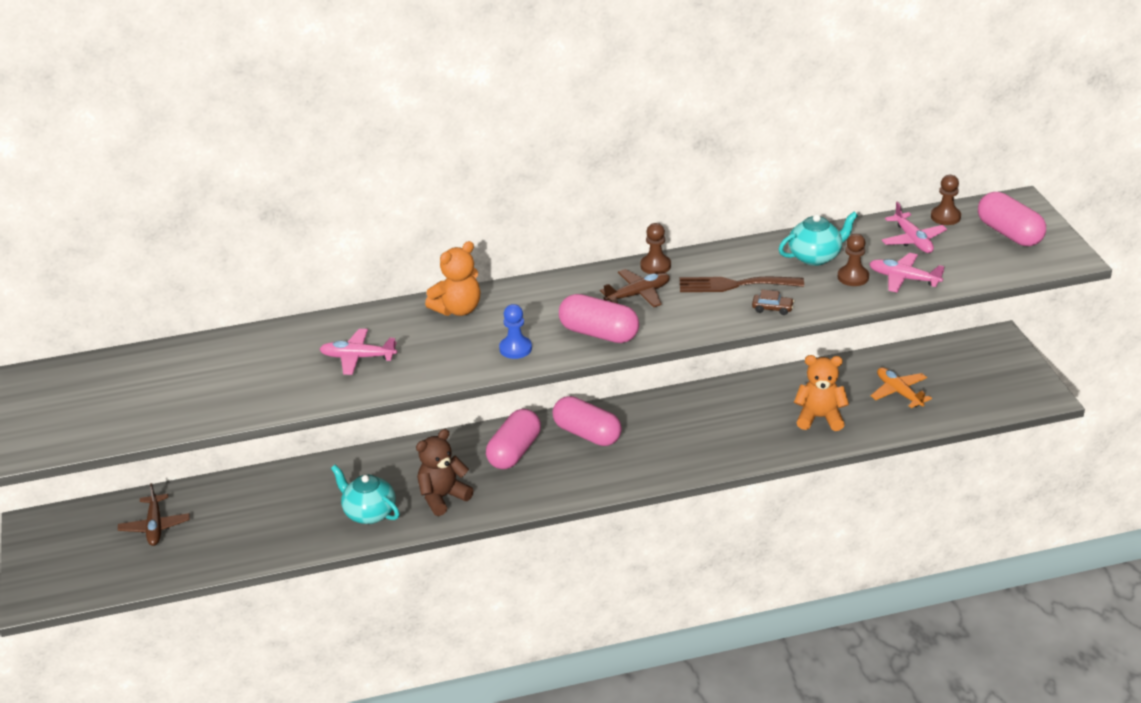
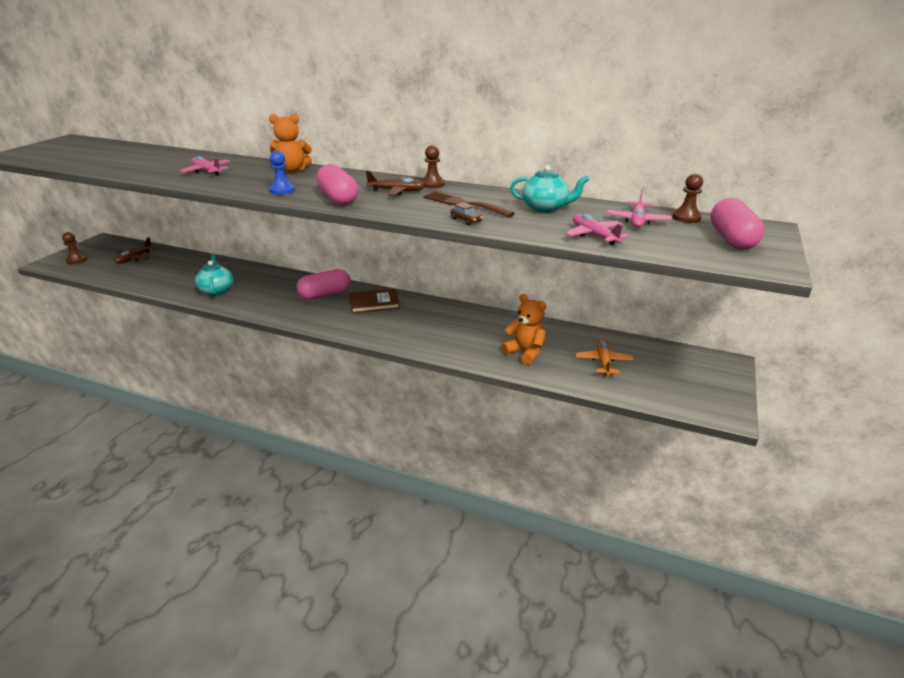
camera: 35 degrees right, 5 degrees down
brown teddy bear [416,429,473,516] -> none
pink capsule [552,396,622,446] -> brown book [349,288,400,313]
brown pawn [838,234,869,286] -> brown pawn moved to [62,232,87,264]

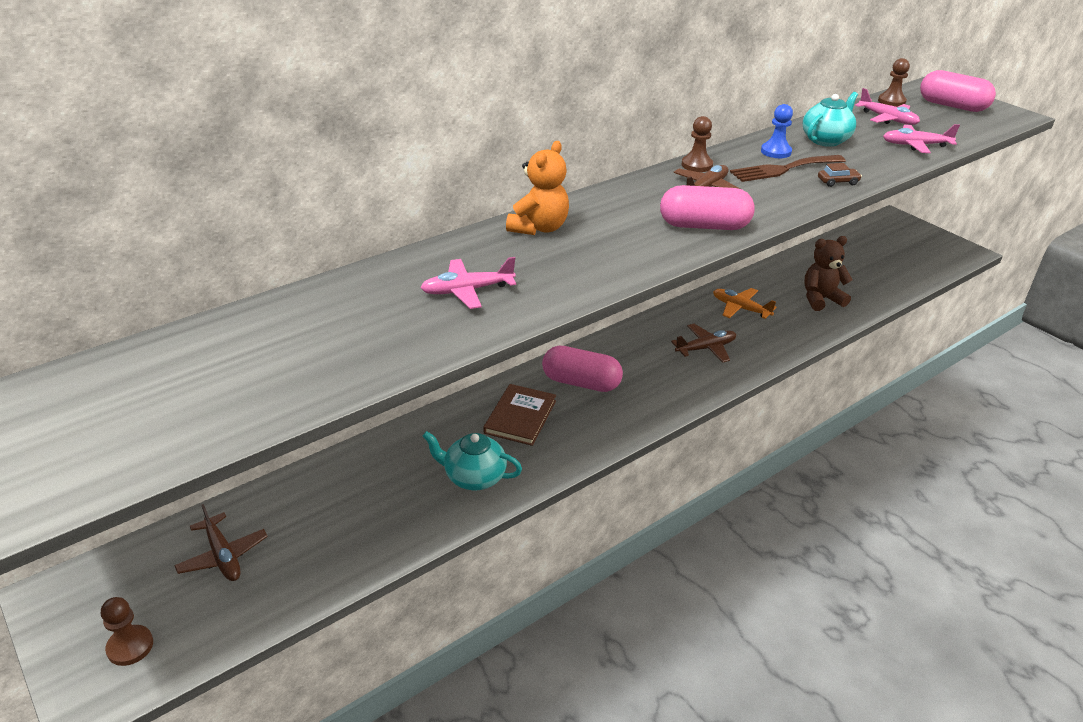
camera: 60 degrees left, 5 degrees up
blue pawn [269,150,295,195] -> blue pawn moved to [761,104,793,158]
pink capsule [296,269,351,300] -> pink capsule turned 75 degrees counterclockwise [542,346,623,392]
brown book [349,288,400,313] -> brown book moved to [483,384,556,446]
orange teddy bear [501,294,546,365] -> brown teddy bear [804,236,853,311]
orange plane [575,340,634,376] -> orange plane moved to [713,288,777,319]
none -> brown plane [671,324,736,362]

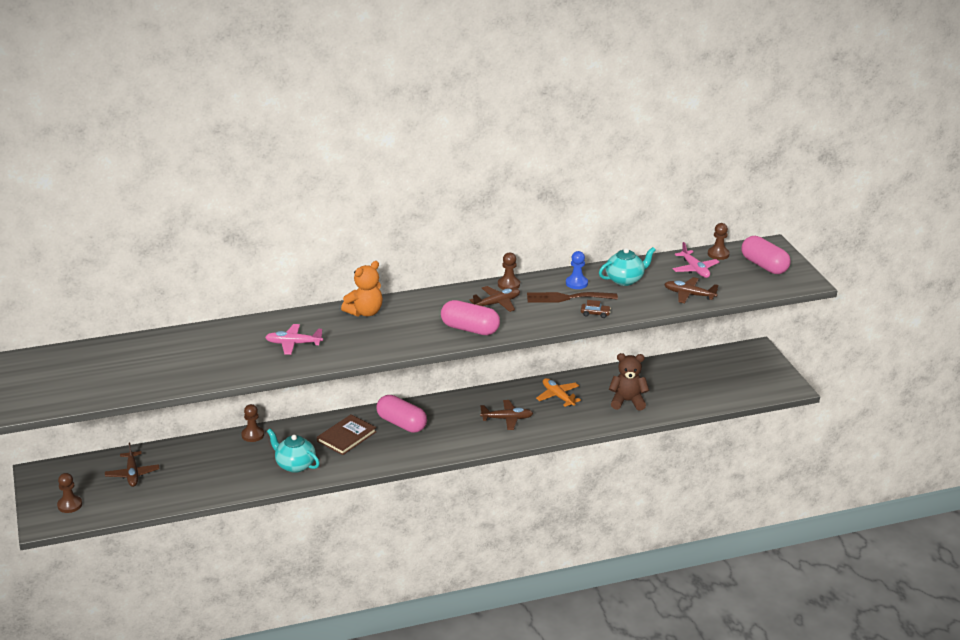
camera: 20 degrees right, 5 degrees down
pink plane [883,124,960,153] -> brown plane [664,277,718,303]
none -> brown pawn [241,404,264,442]

